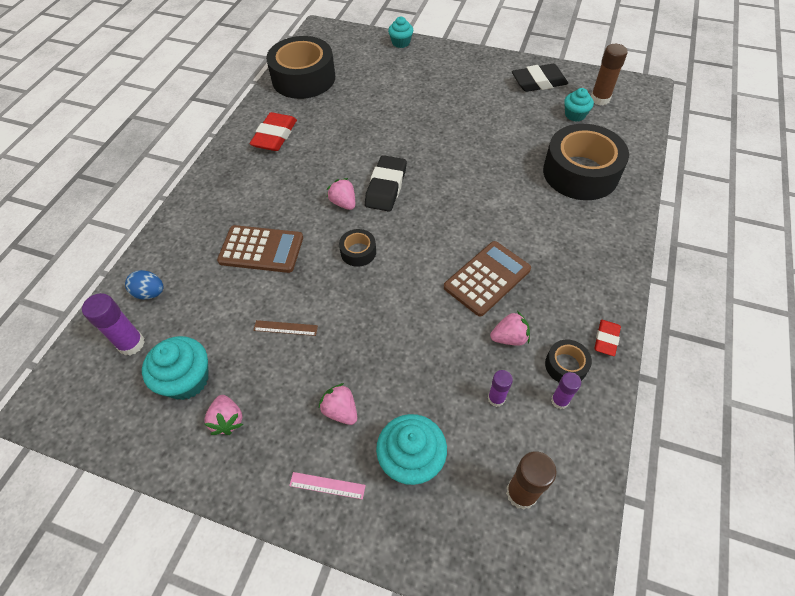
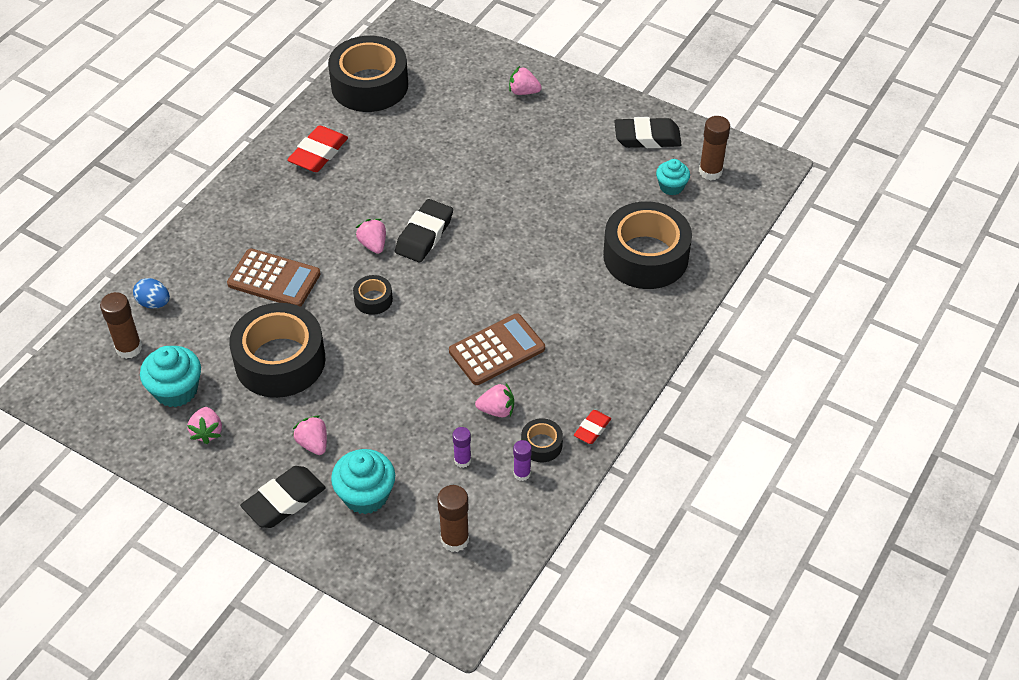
camera: 10 degrees right, 5 degrees down
purple glue stick [82,293,145,355] -> brown glue stick [100,292,142,359]
brown ruler [253,320,318,336] -> black tape [229,303,325,398]
pink ruler [289,472,366,499] -> black eraser [240,466,326,528]
turquoise cupcake [388,17,413,48] -> none
none -> pink strawberry [509,66,542,95]

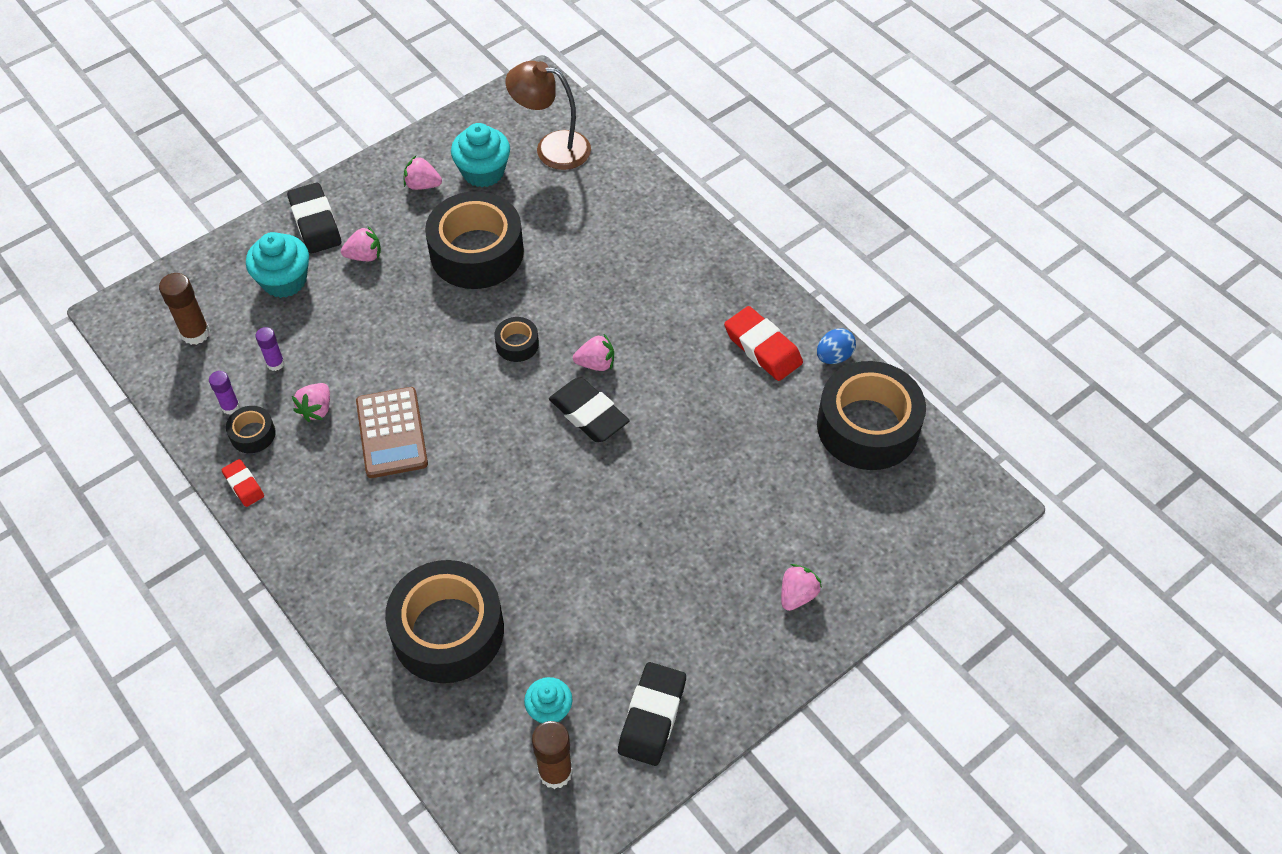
camera: 110 degrees right, 5 degrees up
brown glue stick [100,292,142,359] -> brown lamp [506,61,591,170]
blue egg [133,278,170,309] -> blue egg moved to [817,328,856,364]
brown calculator [227,248,321,307] -> none

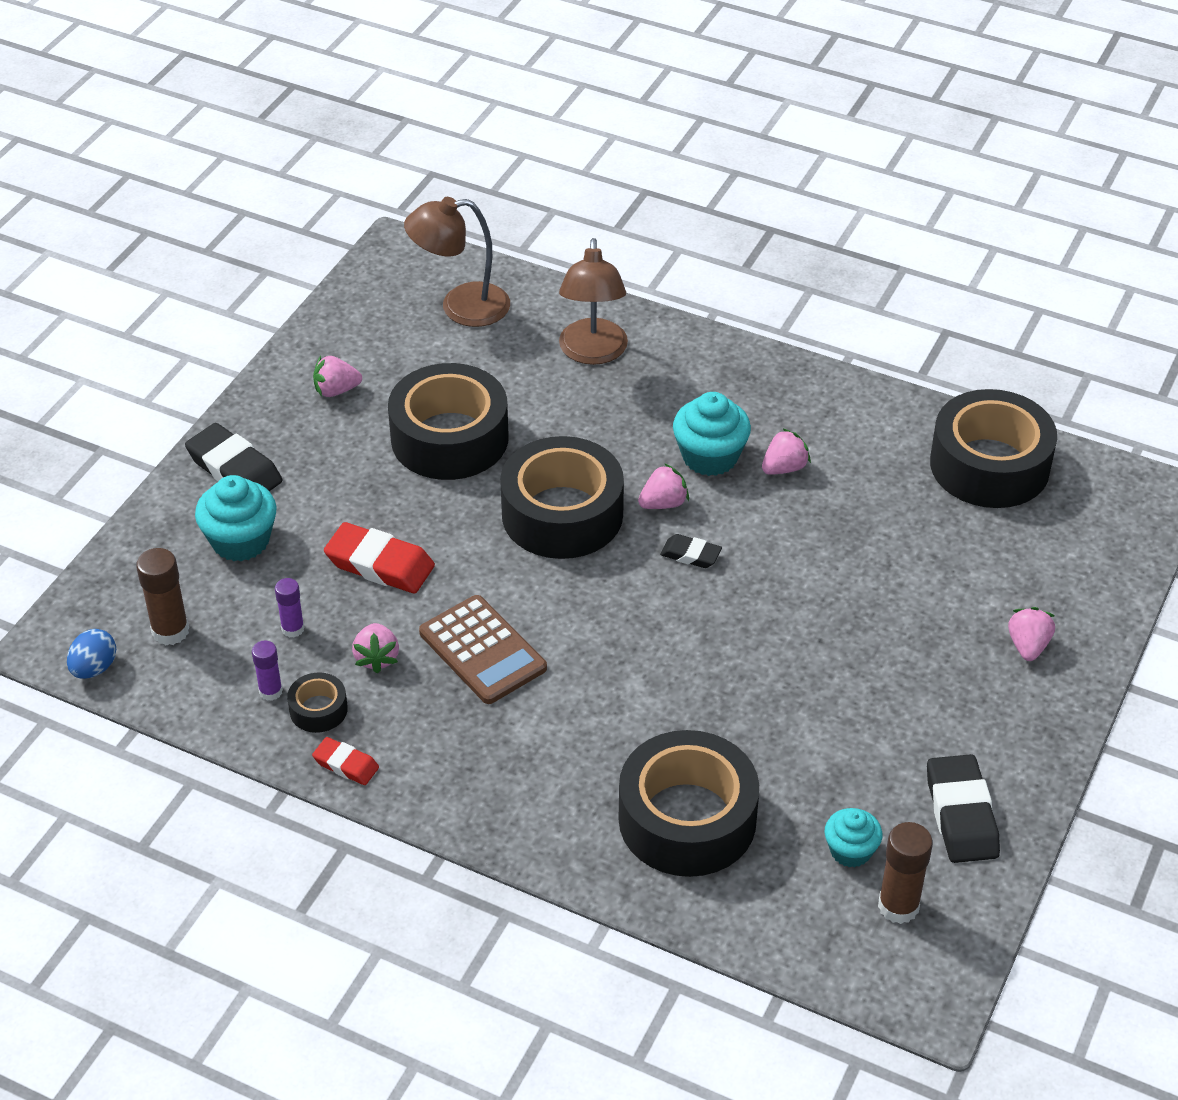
camera: 25 degrees left, 10 degrees down
pink strawberry [341,226,381,261] -> pink strawberry moved to [762,428,811,475]
turquoise cupcake [451,123,510,187] -> turquoise cupcake moved to [673,392,751,476]
black tape [494,317,539,362] -> black tape [500,436,624,559], size x2.28
black eraser [549,377,630,442] -> black eraser [660,534,722,568], size x0.56
red eraser [724,306,803,381] -> red eraser moved to [324,522,435,593]
blue egg [817,328,856,364] -> blue egg moved to [67,629,116,679]
none -> brown lamp [559,238,628,365]

